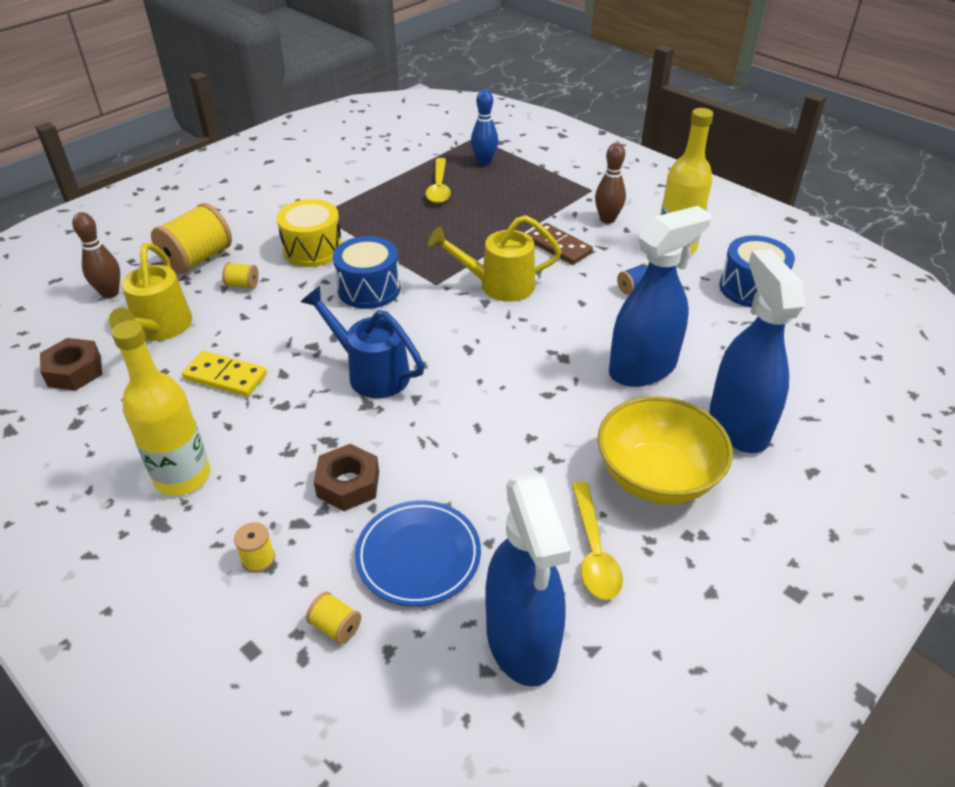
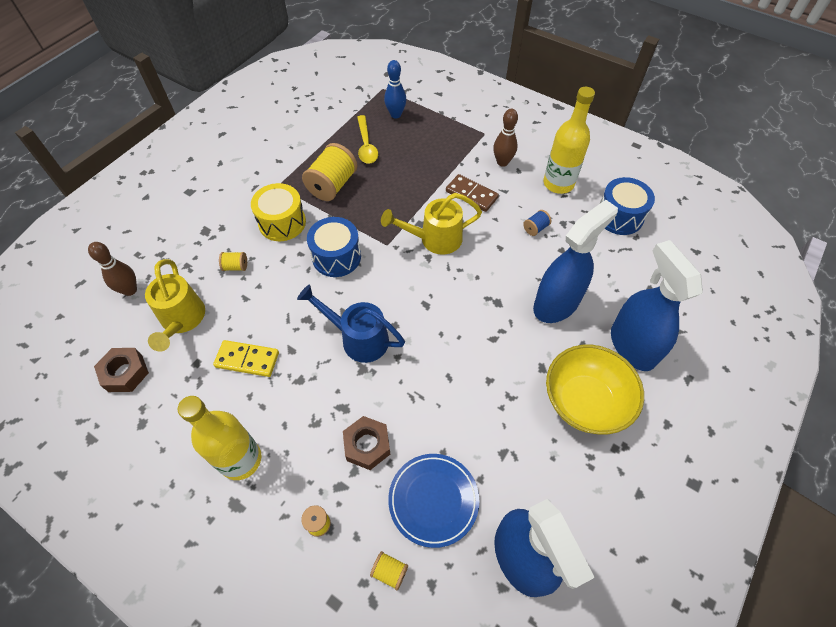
camera: 10 degrees left, 15 degrees up
yellow spool [151,203,232,274] -> yellow spool moved to [302,143,357,201]
yellow spoon [572,481,623,600] -> none

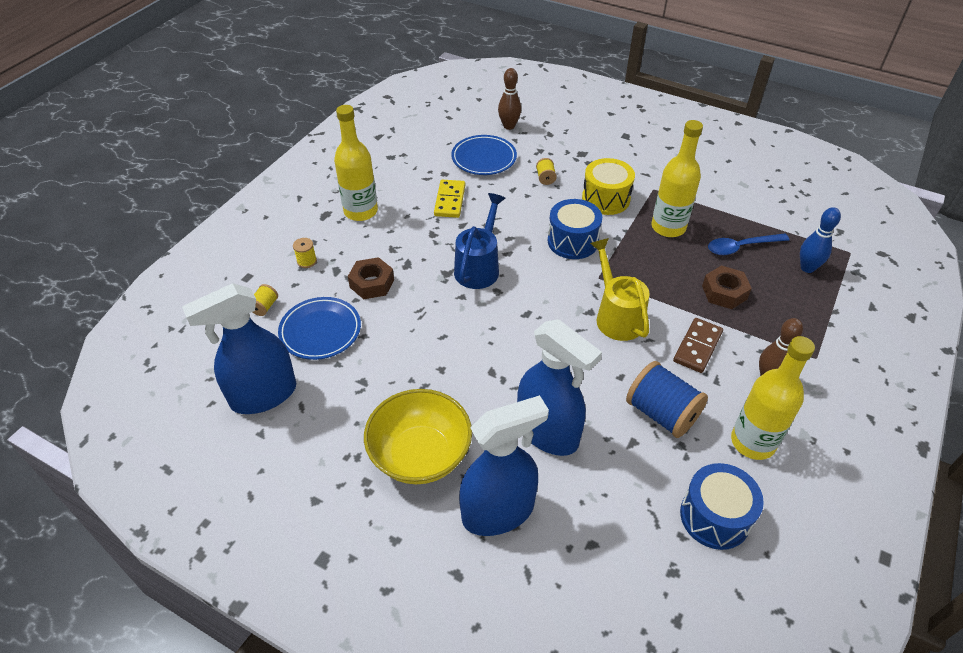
camera: 85 degrees right, 10 degrees down
brown nut [94,348,149,392] -> brown nut moved to [702,265,752,309]
yellow watering can [145,259,205,352] -> blue plate [451,135,517,175]
yellow spool [302,143,357,201] -> yellow bottle [652,120,703,237]
yellow spoon [357,115,378,164] -> blue spoon [708,233,789,255]
blue spool [523,210,551,236] -> blue spool [626,361,708,438], size x2.16

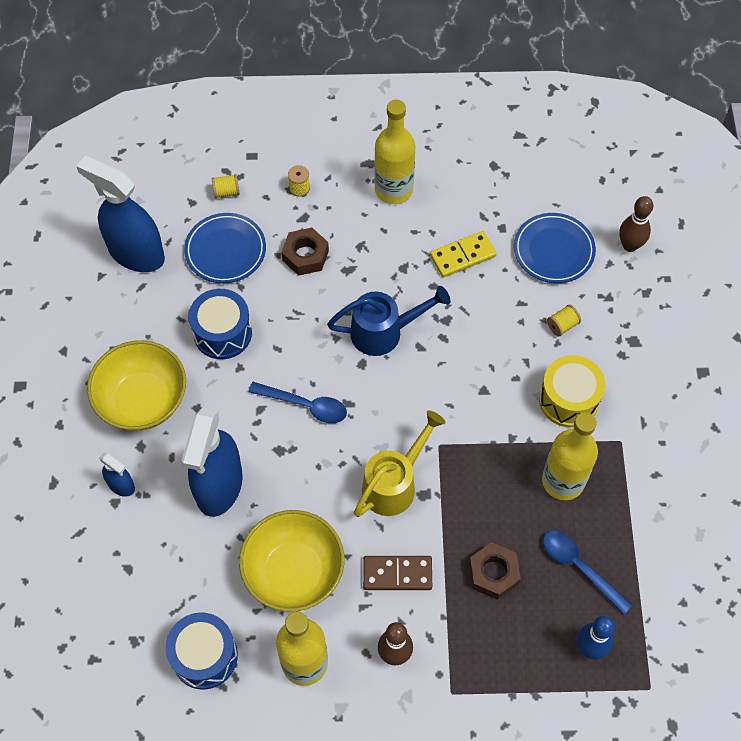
camera: 60 degrees right, 15 degrees up
blue spray bottle [459,395,549,536] -> blue spray bottle [99,452,135,497], size x0.46
blue drum [548,199,602,259] -> blue drum moved to [189,289,252,359]
blue spool [626,361,708,438] -> yellow bowl [239,510,344,612]
none -> blue spoon [248,382,347,423]

